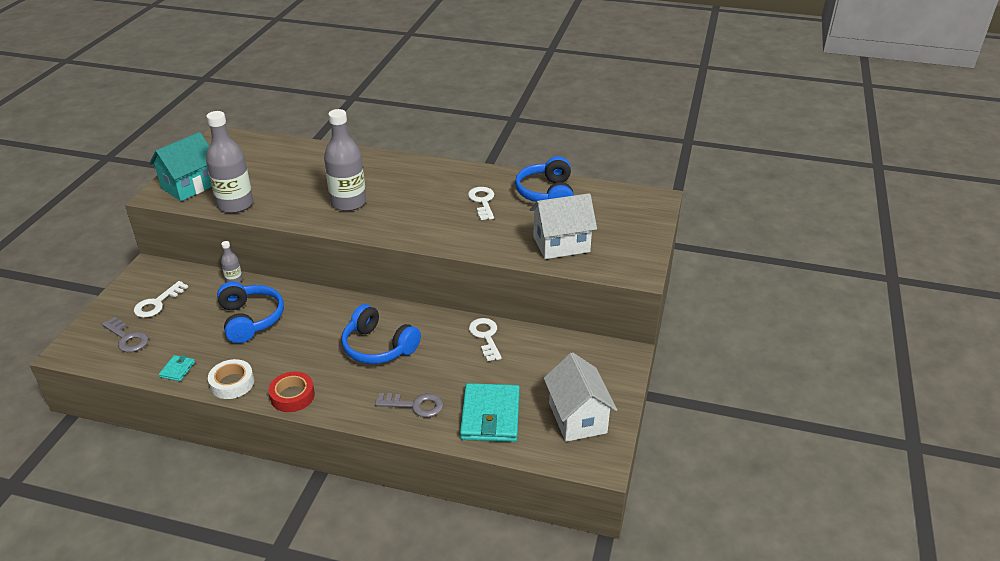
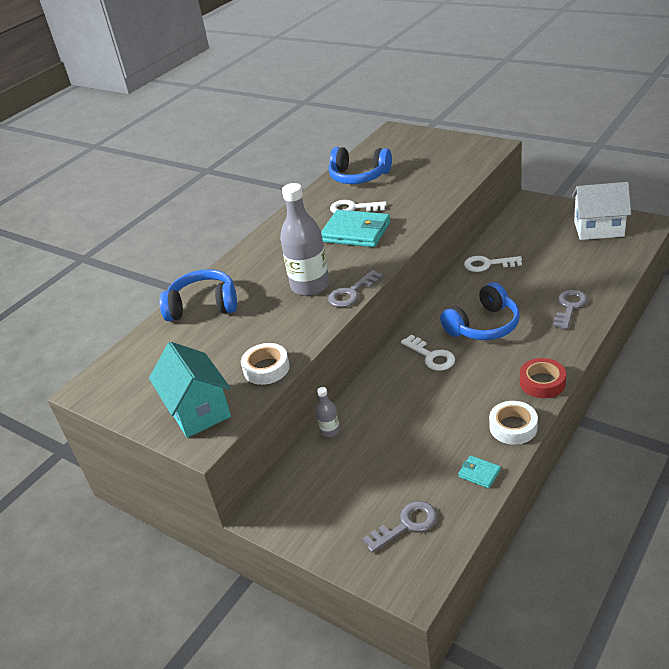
camera: 65 degrees left, 0 degrees up
white key [134,281,188,318] -> white key moved to [401,335,455,371]
grey bottle [206,111,253,213] -> white tape [241,343,290,385]
blue headphones [217,282,284,343] -> blue headphones moved to [159,269,237,321]
turquoise wallet [460,383,520,442] -> turquoise wallet moved to [321,210,390,247]
white house [530,193,597,259] -> none
none -> grey key [328,270,383,307]

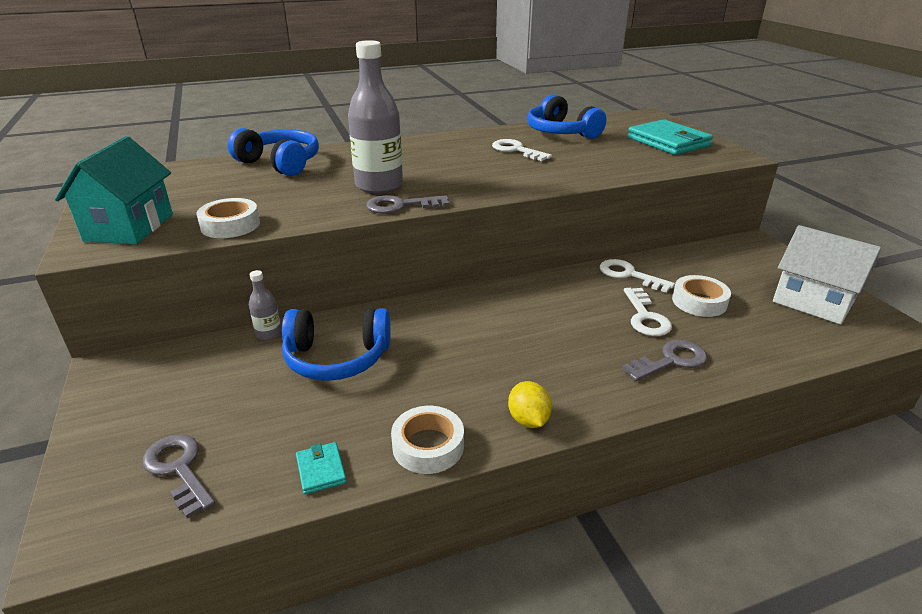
camera: 30 degrees right, 5 degrees down
turquoise wallet [321,210,390,247] -> turquoise wallet moved to [628,119,713,155]
grey key [363,501,437,553] -> grey key turned 135 degrees counterclockwise [143,434,215,519]
white key [401,335,455,371] -> white key moved to [624,288,672,336]
blue headphones [440,282,520,340] -> blue headphones moved to [282,308,391,381]
red tape [520,358,566,398] -> yellow lemon [508,381,552,428]
none -> white tape [672,275,731,317]

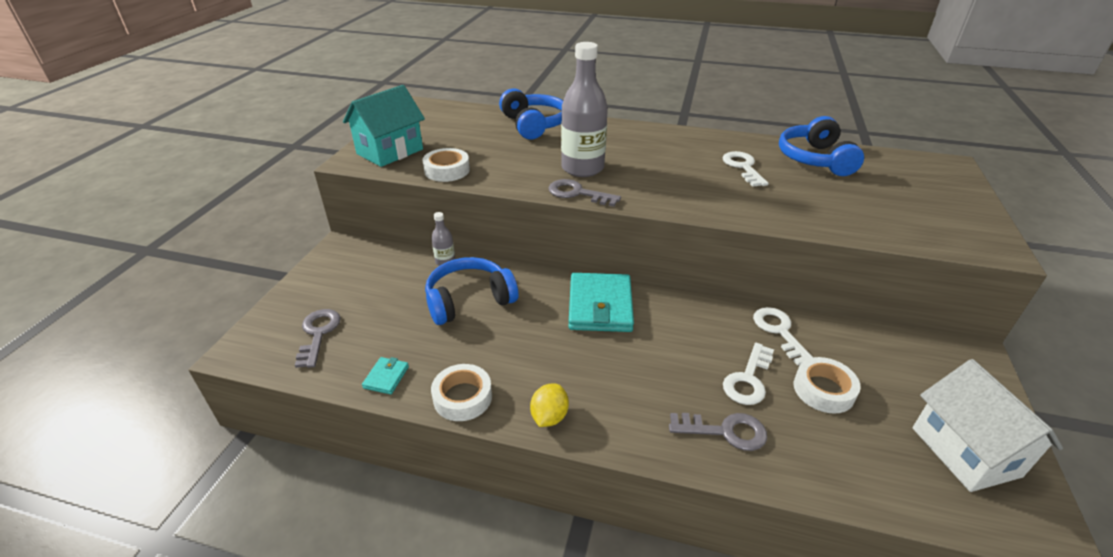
camera: 35 degrees right, 5 degrees up
blue headphones [282,308,391,381] -> blue headphones turned 120 degrees clockwise [425,257,518,325]
turquoise wallet [628,119,713,155] -> turquoise wallet moved to [569,273,634,332]

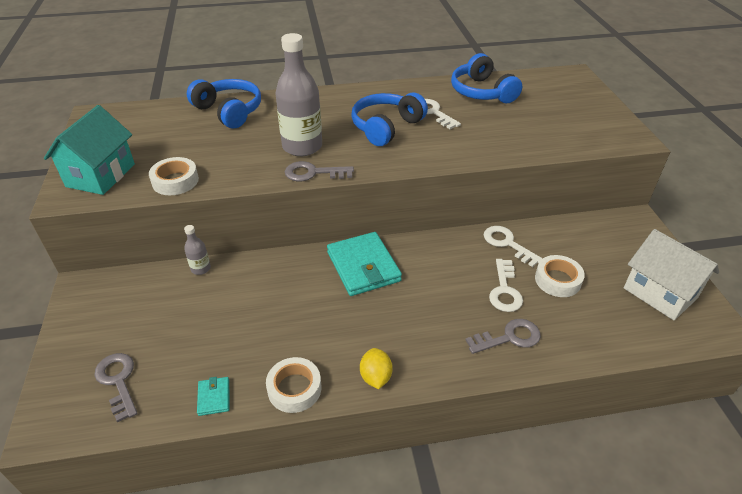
camera: 25 degrees left, 5 degrees up
blue headphones [425,257,518,325] -> blue headphones moved to [351,93,428,146]

